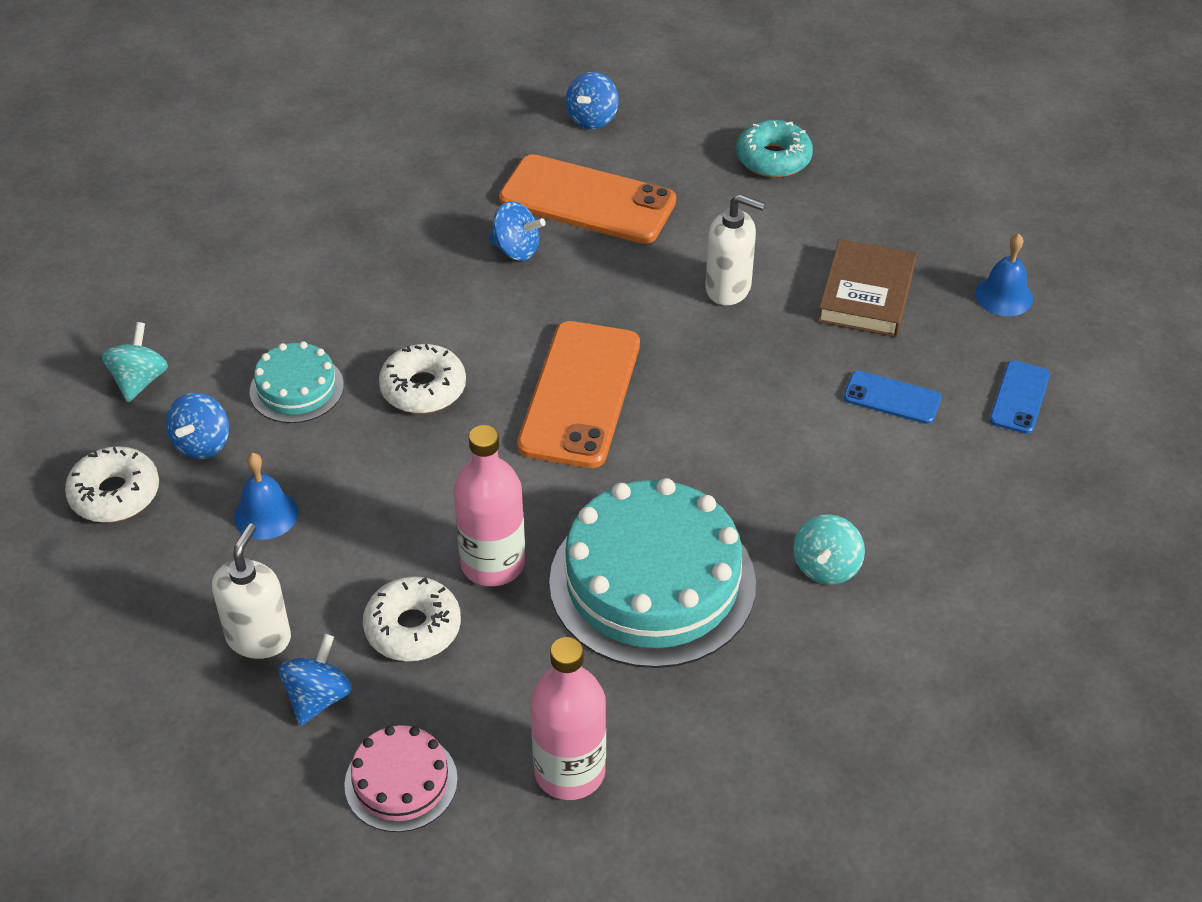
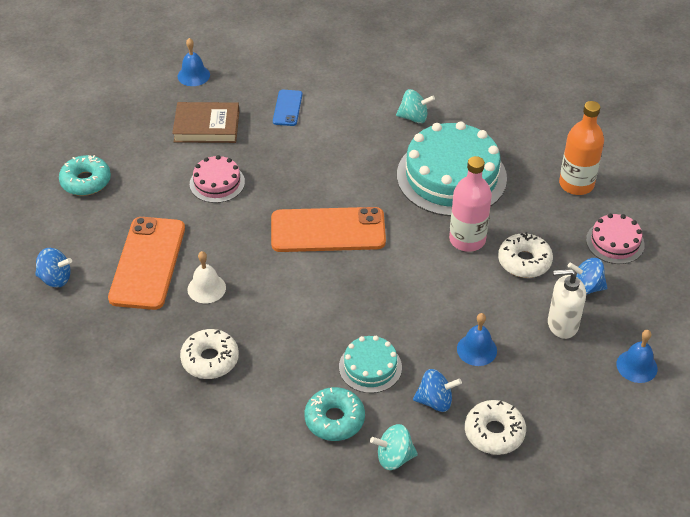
camera: 105 degrees left, 0 degrees up
white donut [379,344,466,413] -> white donut moved to [180,329,239,379]
blue spinning top [488,201,546,261] -> white bell [187,251,226,303]
pink bottle [531,637,606,800] -> orange bottle [559,101,604,195]
white soap dispenser [705,194,765,305] -> pink cake [190,155,245,203]
blue phone [990,360,1050,434] -> none
none -> turquoise donut [305,387,365,441]
none -> blue bell [617,330,658,383]

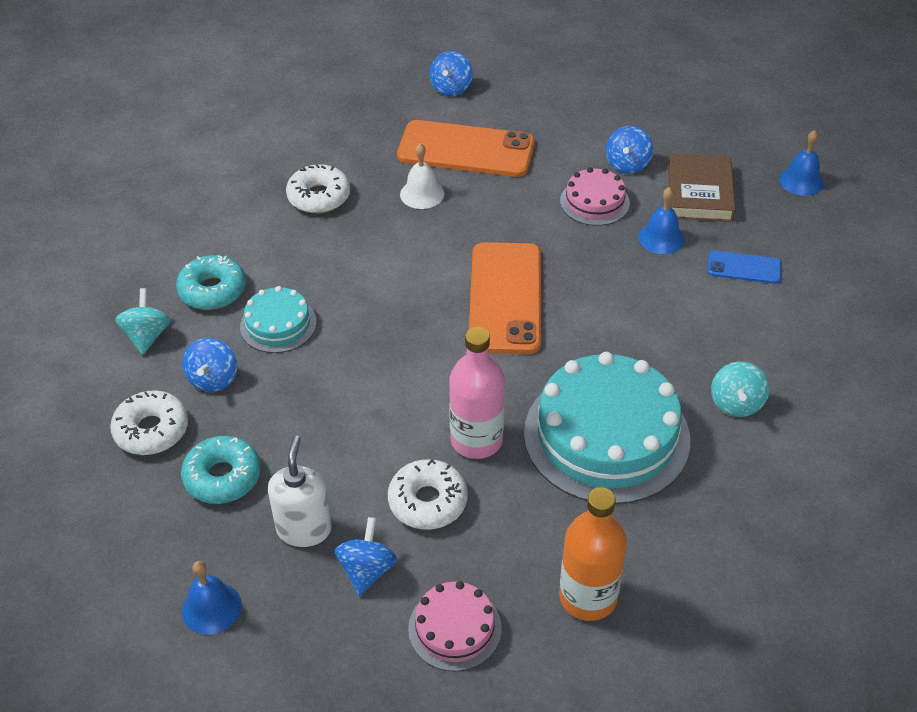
camera: 95 degrees right, 0 degrees up
turquoise donut [59,155,111,196] -> turquoise donut moved to [181,436,261,504]
blue bell [457,313,497,366] -> blue bell moved to [638,187,685,254]
none -> blue spinning top [606,126,653,174]

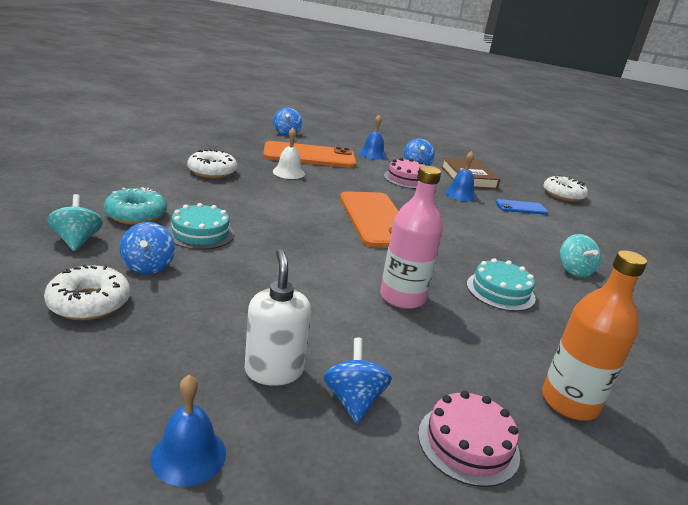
camera: 20 degrees left, 20 degrees down
turquoise donut [181,436,261,504] -> none
white donut [388,459,468,530] -> white donut moved to [543,175,588,202]
turquoise cake [524,352,690,504] -> turquoise cake [467,258,536,311], size x0.50
blue bell [779,130,824,196] -> blue bell moved to [359,115,387,160]

